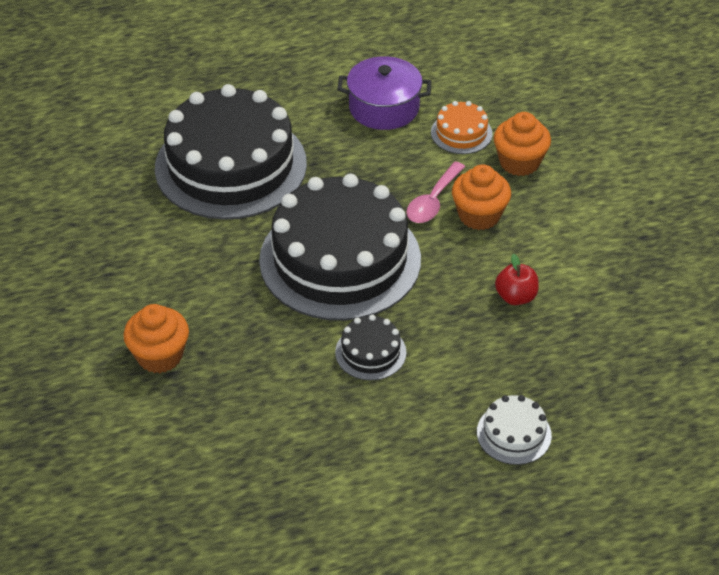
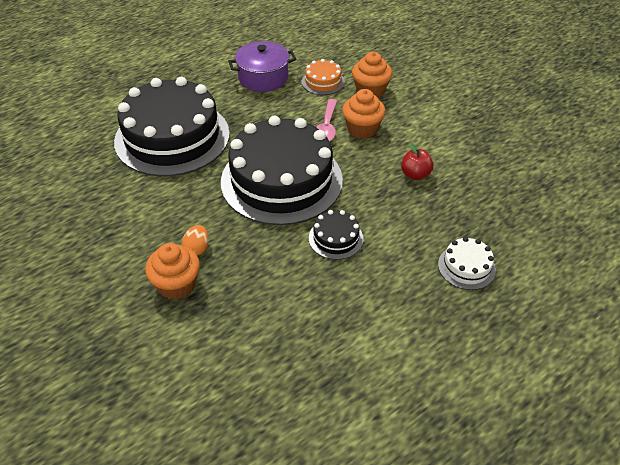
camera: 20 degrees left, 0 degrees up
none -> orange egg [182,225,209,256]

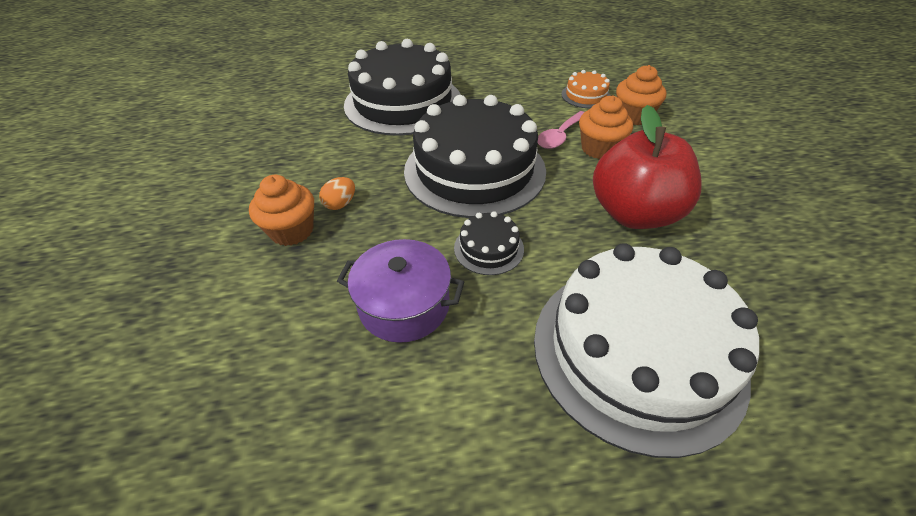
camera: 30 degrees right, 0 degrees up
purple pot [228,41,296,92] -> purple pot moved to [337,239,464,343]
red apple [401,143,434,180] -> red apple [593,105,702,229], size x2.29
white cake [438,237,496,290] -> white cake [534,243,759,458], size x2.41

